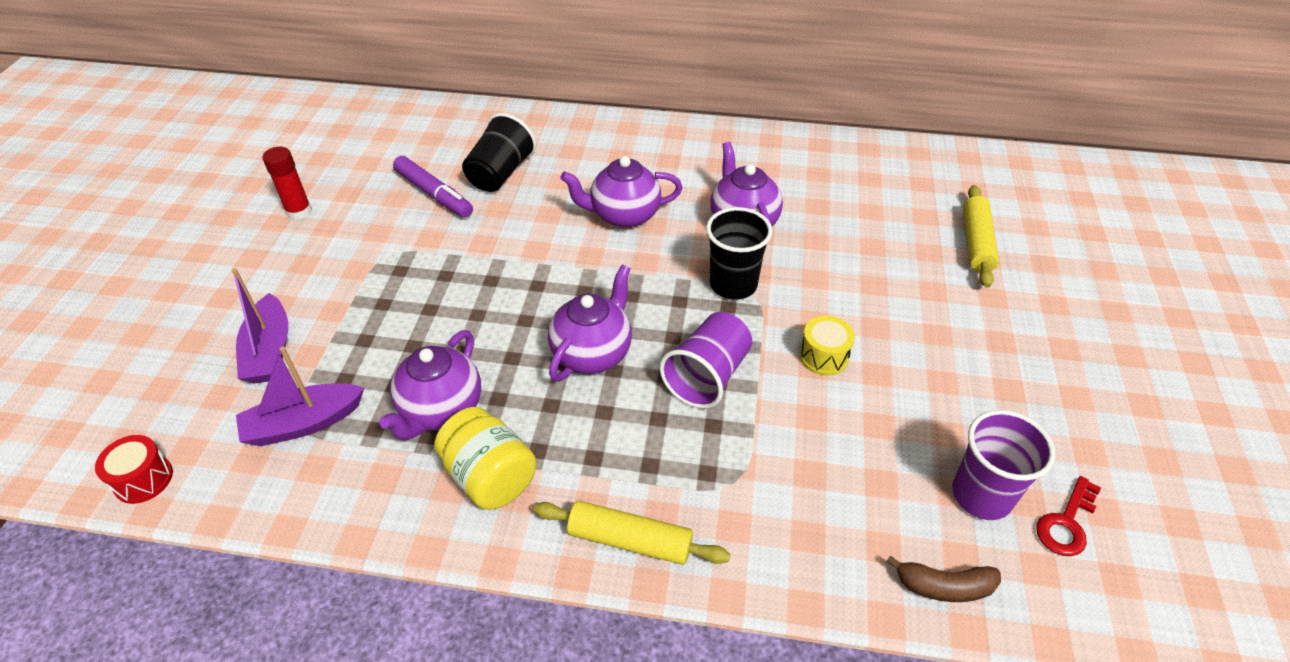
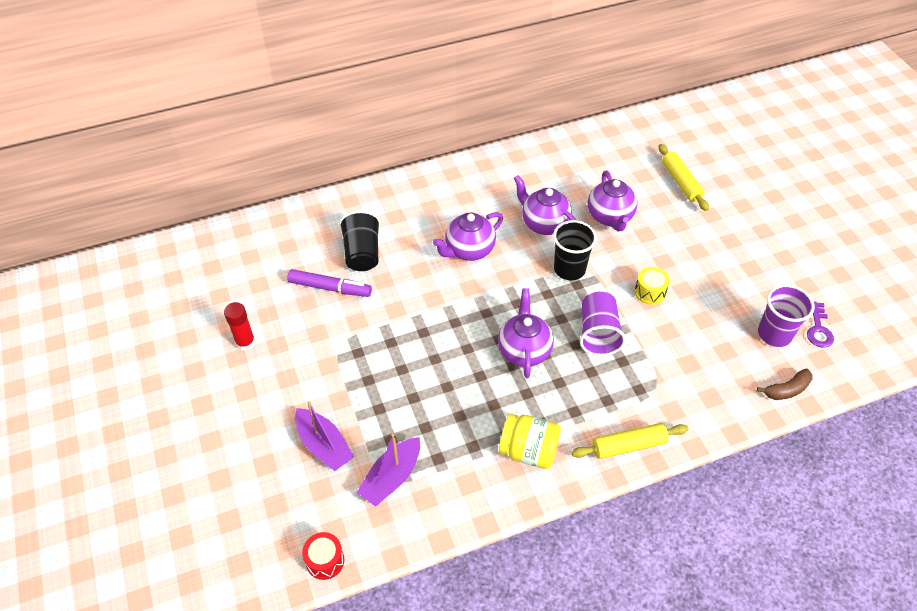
camera: 30 degrees left, 5 degrees up
purple teapot [379,330,481,441] -> purple teapot moved to [588,170,637,231]
red key [1036,476,1101,556] -> purple key [807,301,834,348]

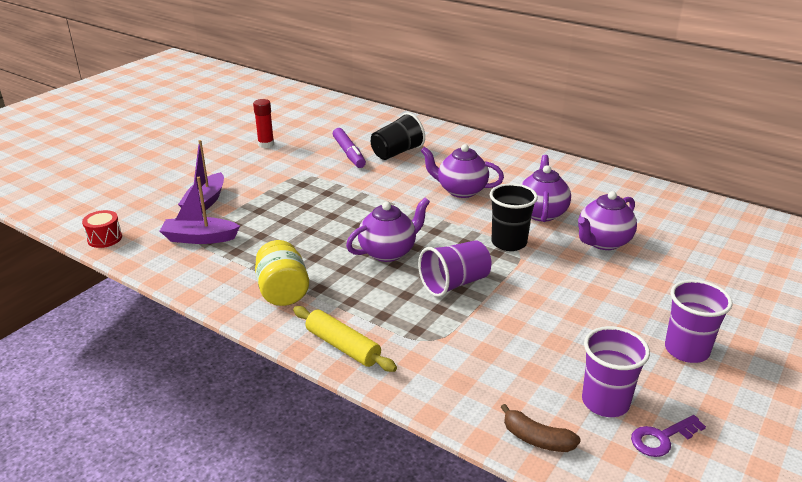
camera: 55 degrees right, 20 degrees down
yellow drum [635,267,670,305] -> none
yellow rolling pin [658,144,709,211] -> none
none -> purple cup [665,280,733,363]

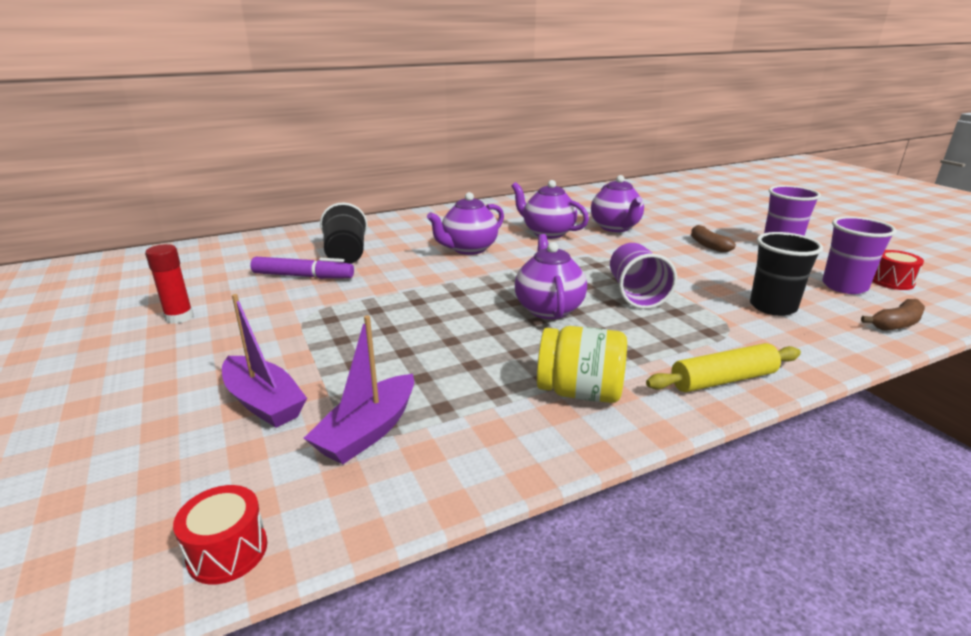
camera: 60 degrees left, 5 degrees down
black cup [490,183,538,251] -> black cup moved to [750,232,823,316]
purple key [631,415,706,457] -> red drum [872,250,924,290]
none -> brown banana [691,225,736,253]

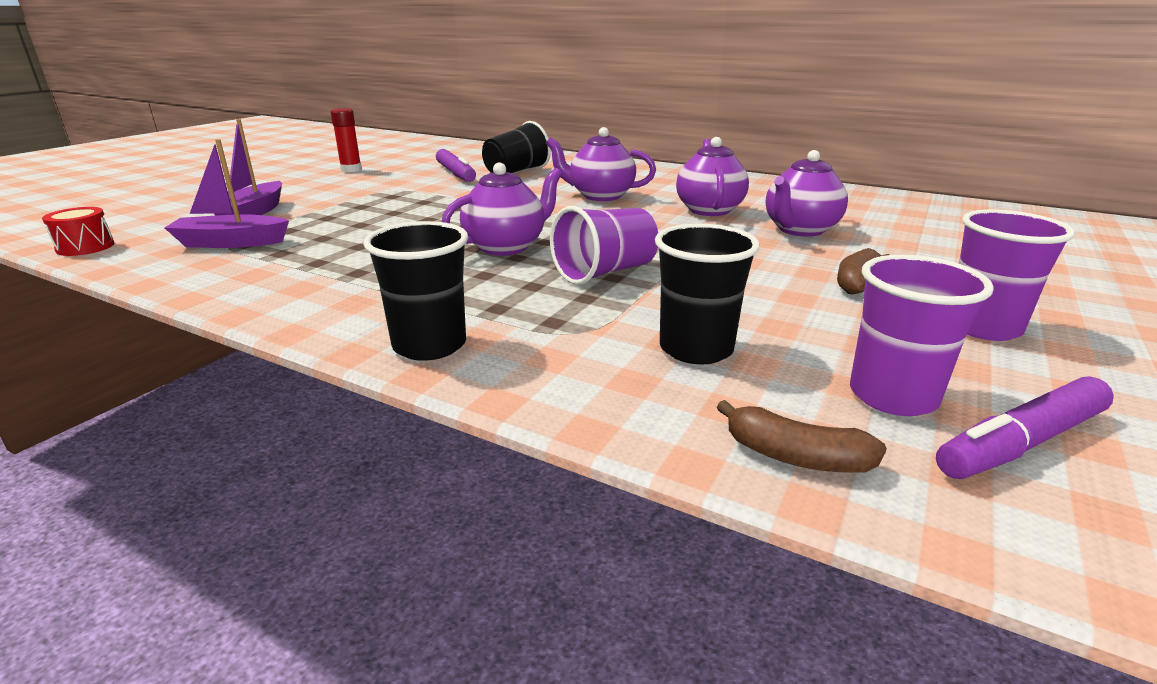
camera: 55 degrees right, 0 degrees up
yellow jar [537,326,627,403] -> none
yellow rolling pin [646,343,801,392] -> black cup [363,221,468,361]
red drum [872,250,924,290] -> purple marker [936,376,1114,479]

